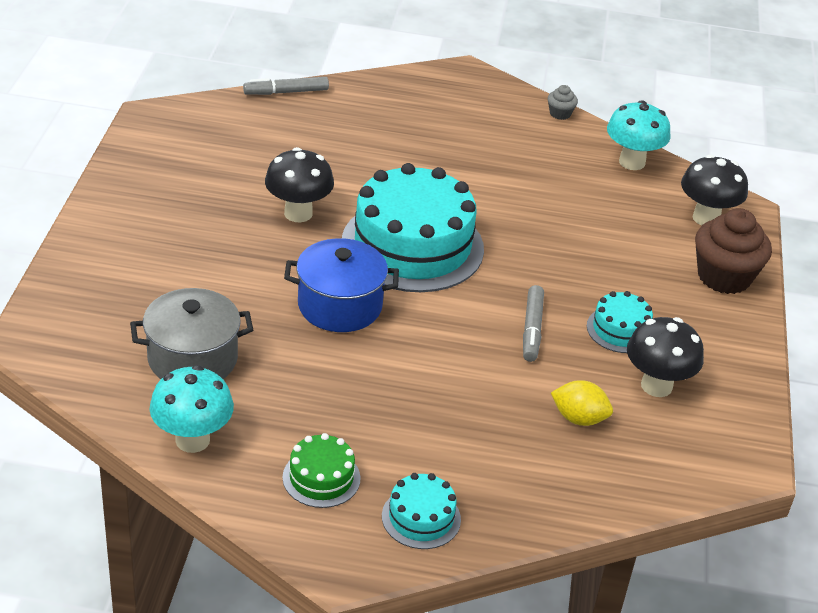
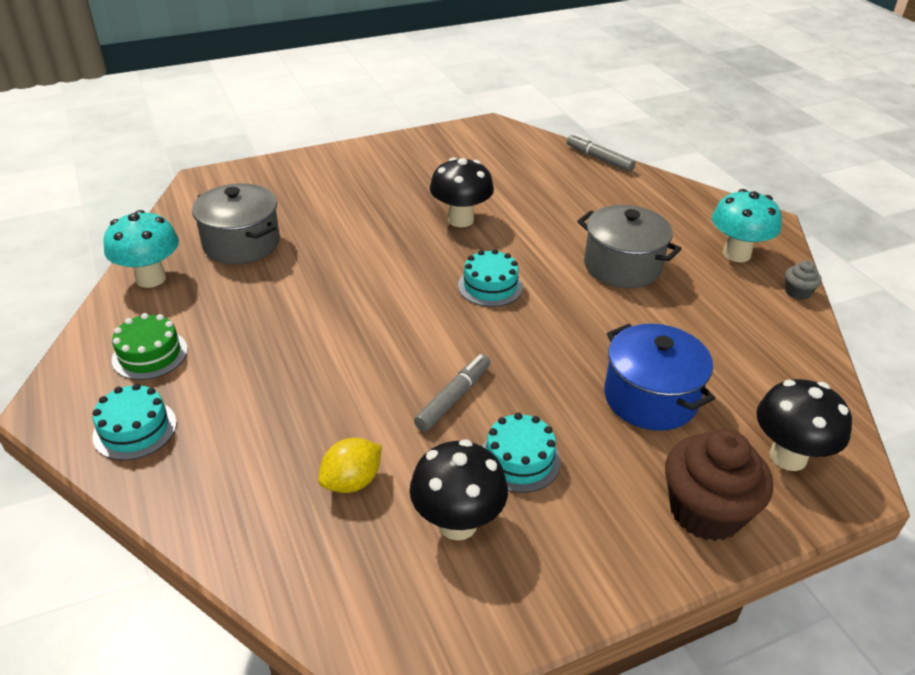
camera: 60 degrees right, 0 degrees up
blue pot [284,238,399,332] -> blue pot moved to [604,324,715,431]
turquoise cake [342,163,484,292] -> turquoise cake [458,249,523,307], size x0.45
grey marker [523,285,544,362] -> grey marker turned 150 degrees clockwise [414,354,491,431]
yellow lemon [551,380,613,426] -> yellow lemon turned 60 degrees clockwise [318,438,382,493]
turquoise mushroom [607,100,670,170] -> turquoise mushroom moved to [712,189,782,262]
none -> grey pot [577,205,681,288]

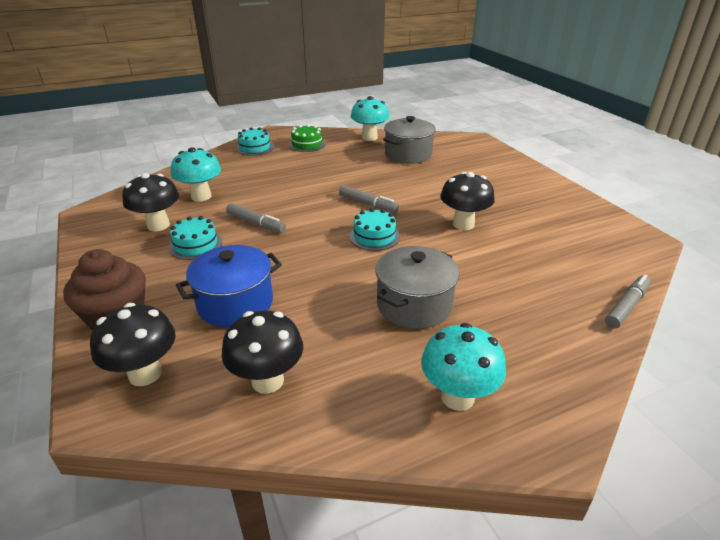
camera: 90 degrees right, 5 degrees down
yellow lemon [318,438,382,493] -> turquoise mushroom [171,147,221,202]
grey cupcake [785,260,822,300] -> none
none -> black mushroom [221,311,303,394]
none -> grey marker [339,185,399,213]

